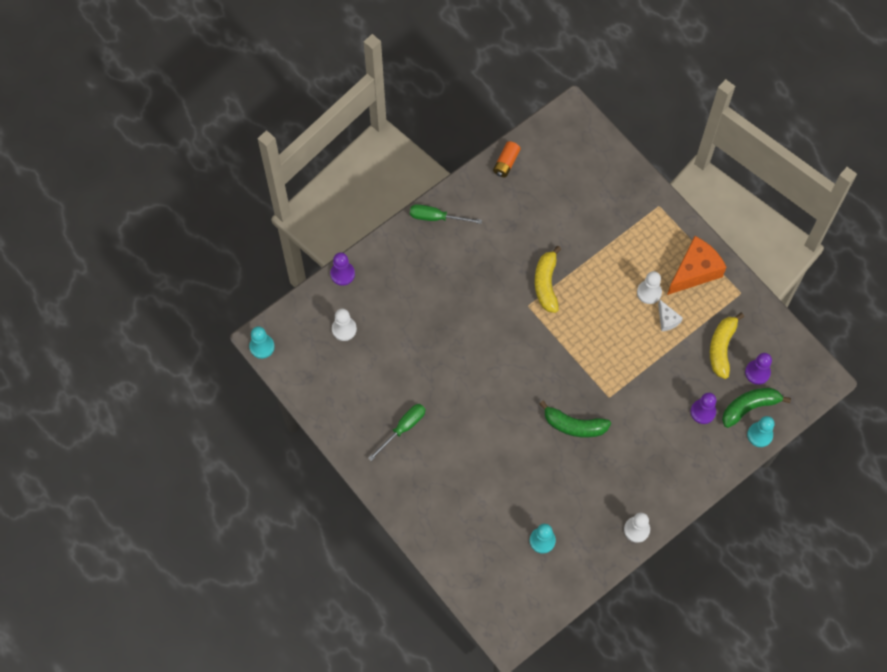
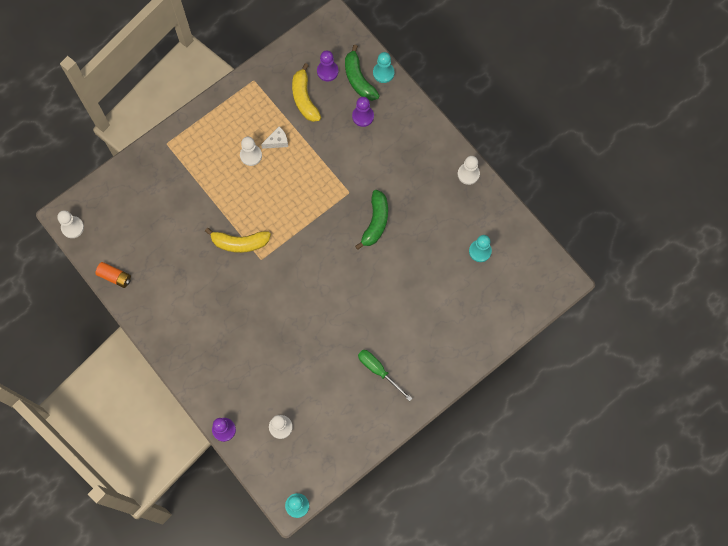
camera: 90 degrees left, 5 degrees up
green screwdriver [410,204,482,224] -> none
orange cheese [667,236,727,295] -> none
yellow banana [710,313,744,379] -> yellow banana turned 60 degrees clockwise [292,63,321,122]
none -> white pawn [57,210,84,238]

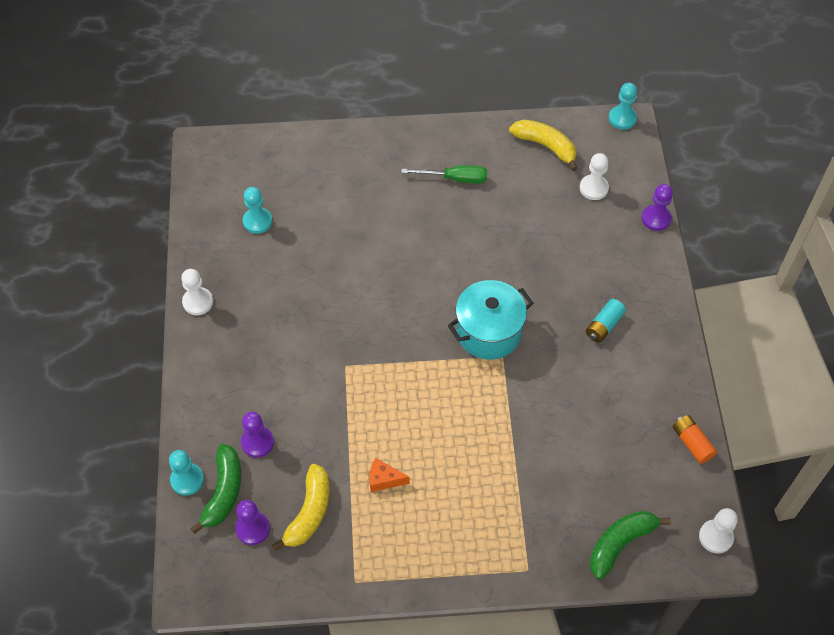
camera: 145 degrees left, 15 degrees down
yellow banana [205,228,271,253] -> yellow banana moved to [509,120,578,171]
white pawn [240,137,262,166] -> none
white cheese [261,126,288,149] -> orange cheese [369,458,410,492]
green banana [355,190,388,250] -> green banana moved to [590,511,671,579]
green screwdriver [358,350,413,401] -> green screwdriver turned 75 degrees counterclockwise [401,165,487,183]
none -> turquoise pot [448,280,534,360]
none -> turquoise battery [586,299,626,343]

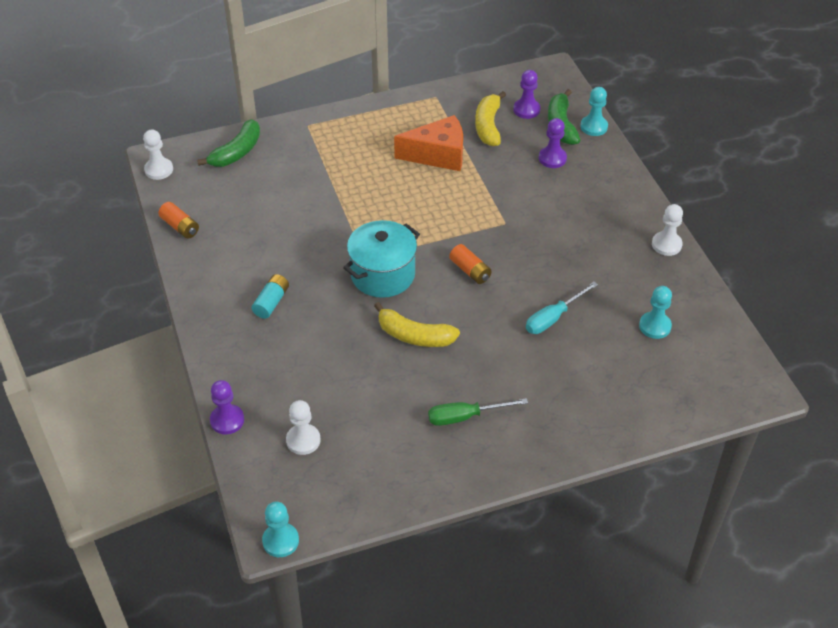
camera: 165 degrees right, 10 degrees down
orange cheese [369,458,410,492] -> orange cheese [394,115,463,171], size x2.03
yellow banana [509,120,578,171] -> yellow banana moved to [374,302,460,347]
none -> orange battery [449,244,492,284]
none -> turquoise screwdriver [526,282,598,334]

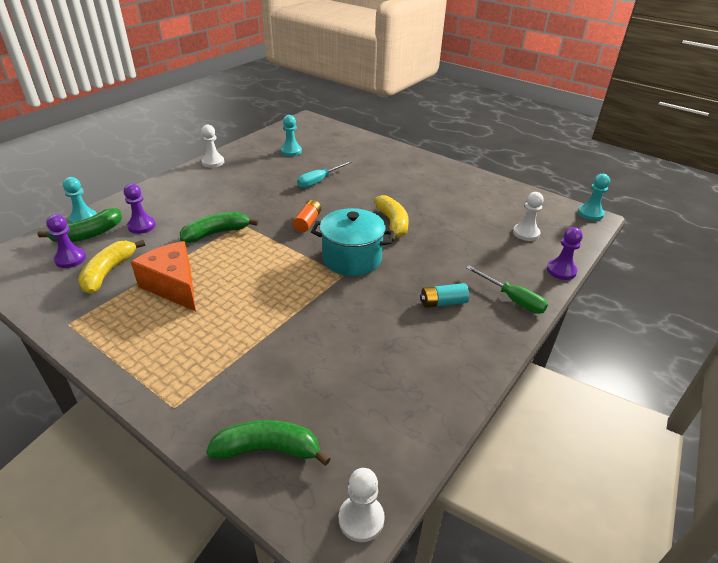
camera: 125 degrees left, 10 degrees down
orange battery [158,202,199,239] -> none
green screwdriver [428,398,528,426] -> green screwdriver moved to [466,266,548,314]
yellow banana [475,91,506,146] -> yellow banana turned 135 degrees clockwise [78,240,145,294]
turquoise screwdriver [526,282,598,334] -> turquoise screwdriver turned 120 degrees clockwise [297,161,352,188]
none -> green banana [180,212,259,243]

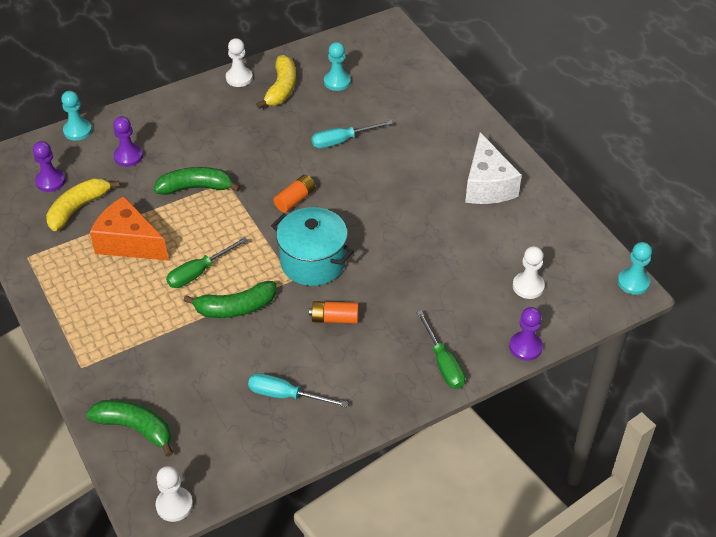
camera: 25 degrees right, 10 degrees up
green banana [37,208,122,242] -> green banana moved to [183,281,276,318]
orange cheese [131,241,196,312] -> orange cheese turned 45 degrees counterclockwise [90,196,169,261]
yellow banana [374,195,409,242] -> yellow banana moved to [256,55,296,109]
turquoise battery [420,283,469,308] -> none
none -> green screwdriver [166,237,248,288]
none -> turquoise screwdriver [248,373,348,407]
none -> orange battery [309,301,359,324]
none -> white cheese [465,132,522,204]

